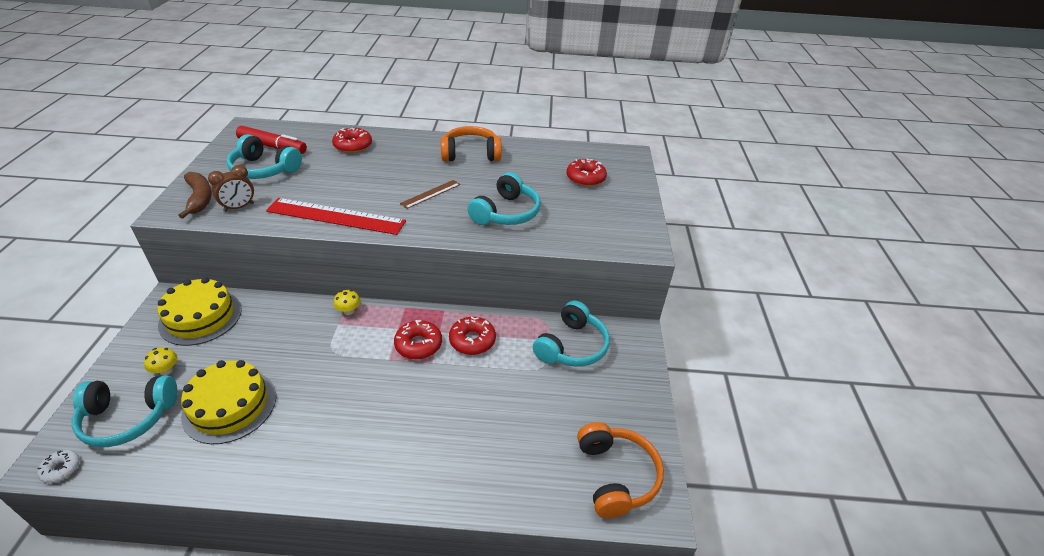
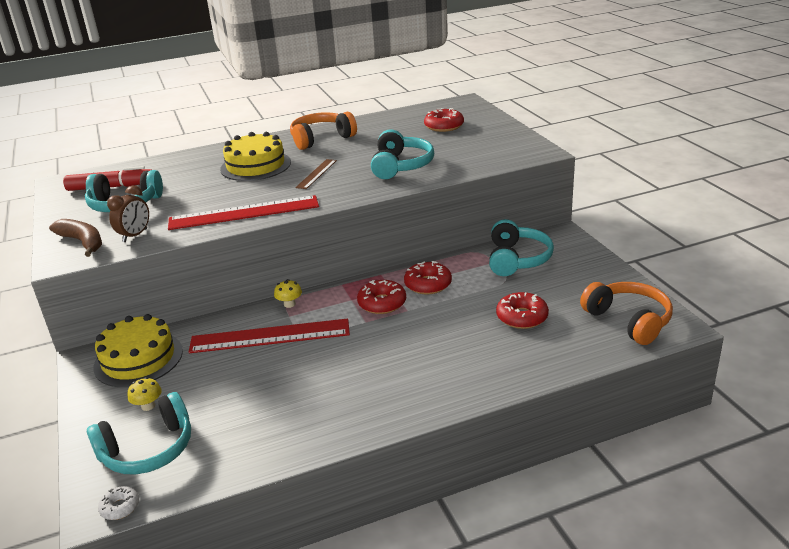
camera: 20 degrees left, 10 degrees down
yellow cake [181,360,276,444] -> yellow cake moved to [220,132,291,181]
red donut [332,128,372,153] -> red donut moved to [496,292,549,329]
none -> red ruler [189,319,350,353]

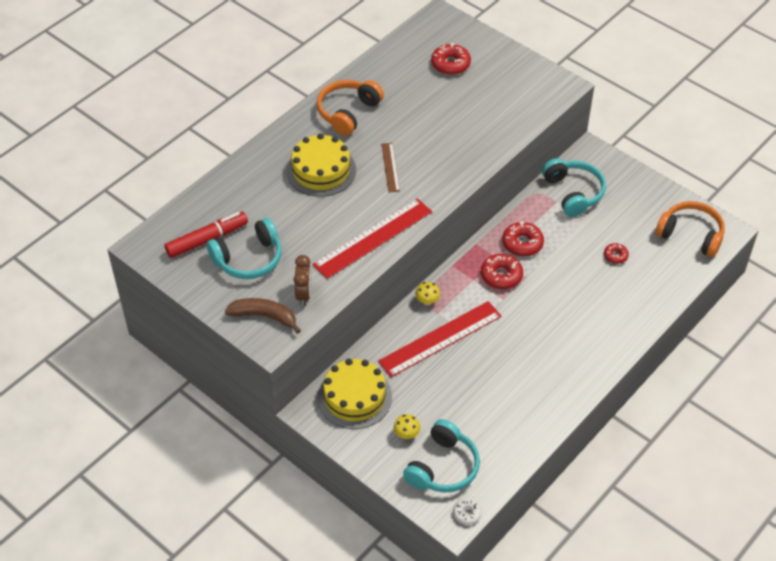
camera: 30 degrees left, 20 degrees up
turquoise headphones [371,129,434,179] -> none
red donut [496,292,549,329] -> red donut [604,243,629,264], size x0.59

